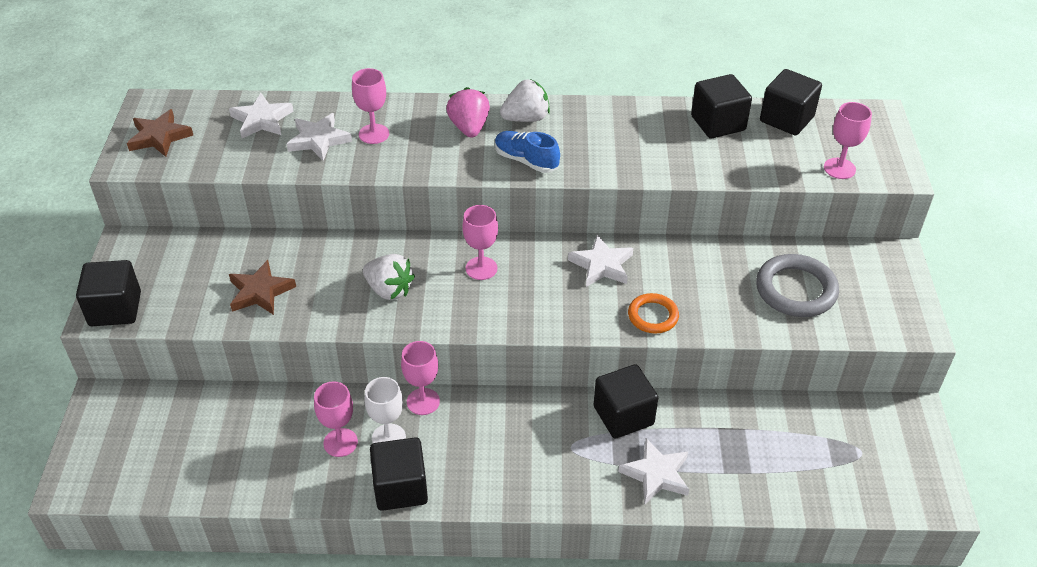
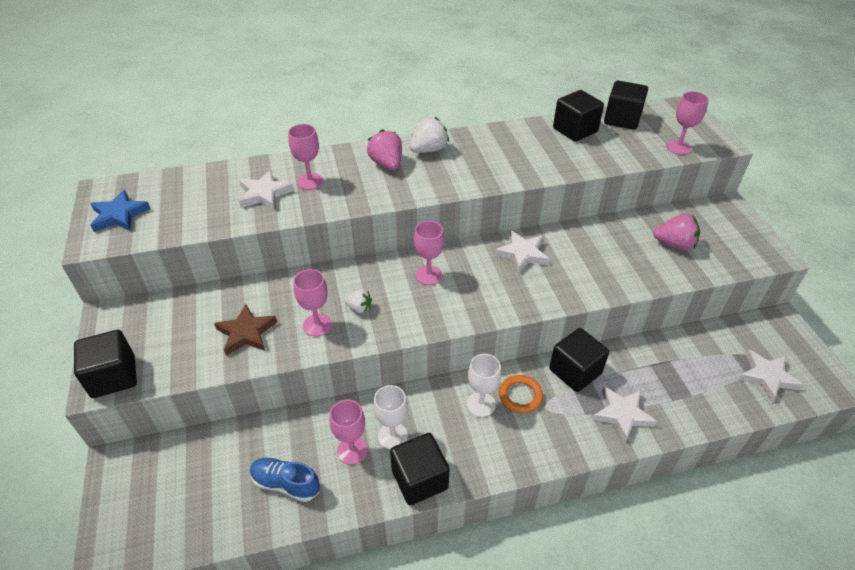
camera: 15 degrees left, 0 degrees up
brown star [127,109,194,157] -> blue star [90,190,151,232]
white star [229,93,294,138] -> white star moved to [738,350,803,402]
white strawberry [363,254,415,300] -> white strawberry [344,290,372,313], size x0.59
pink goblet [401,341,440,415] -> pink goblet moved to [293,269,332,337]
blue shoe [495,131,560,173] -> blue shoe moved to [250,458,320,502]
orange ring [628,293,679,333] -> orange ring moved to [499,375,543,413]
grey ring [756,254,839,317] -> pink strawberry [653,214,700,251]
none -> white goblet [467,354,501,417]

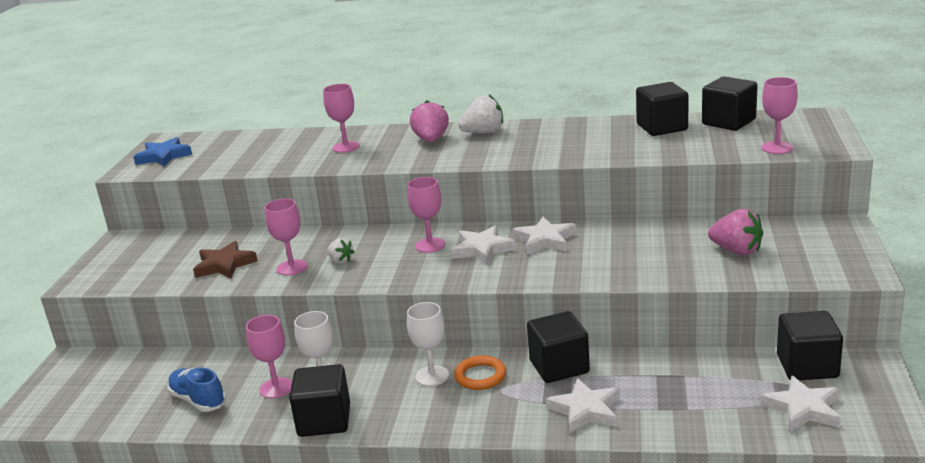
camera: 25 degrees right, 20 degrees down
black cube [74,330,137,398] -> black cube moved to [777,311,843,380]
white star [239,170,294,210] -> white star moved to [451,226,516,265]

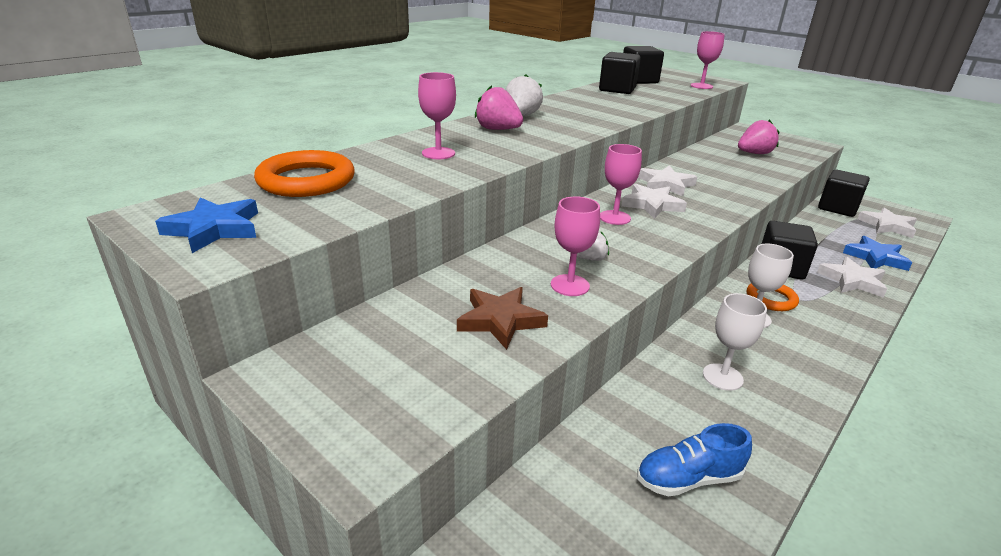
camera: 60 degrees left, 5 degrees up
pink goblet [246,315,292,398] -> none
black cube [289,364,350,437] -> none
none -> orange ring [254,150,355,197]
none -> blue star [843,236,912,271]

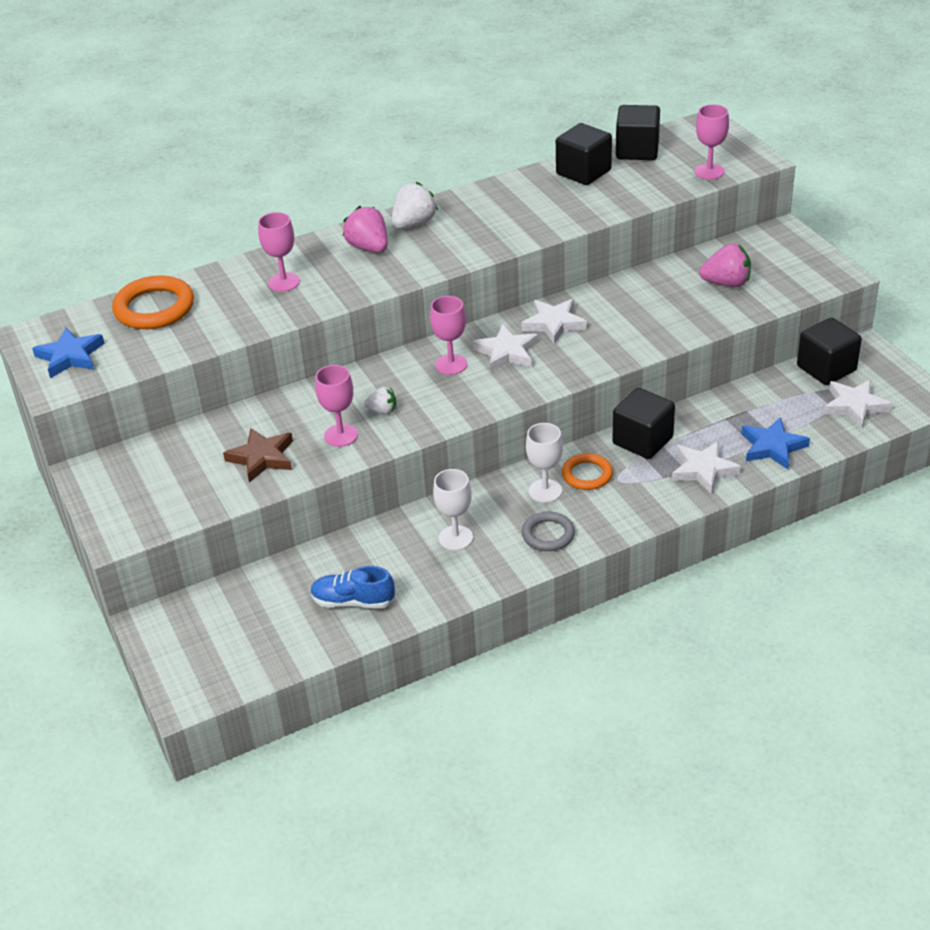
camera: 25 degrees right, 10 degrees up
none -> grey ring [522,511,575,551]

